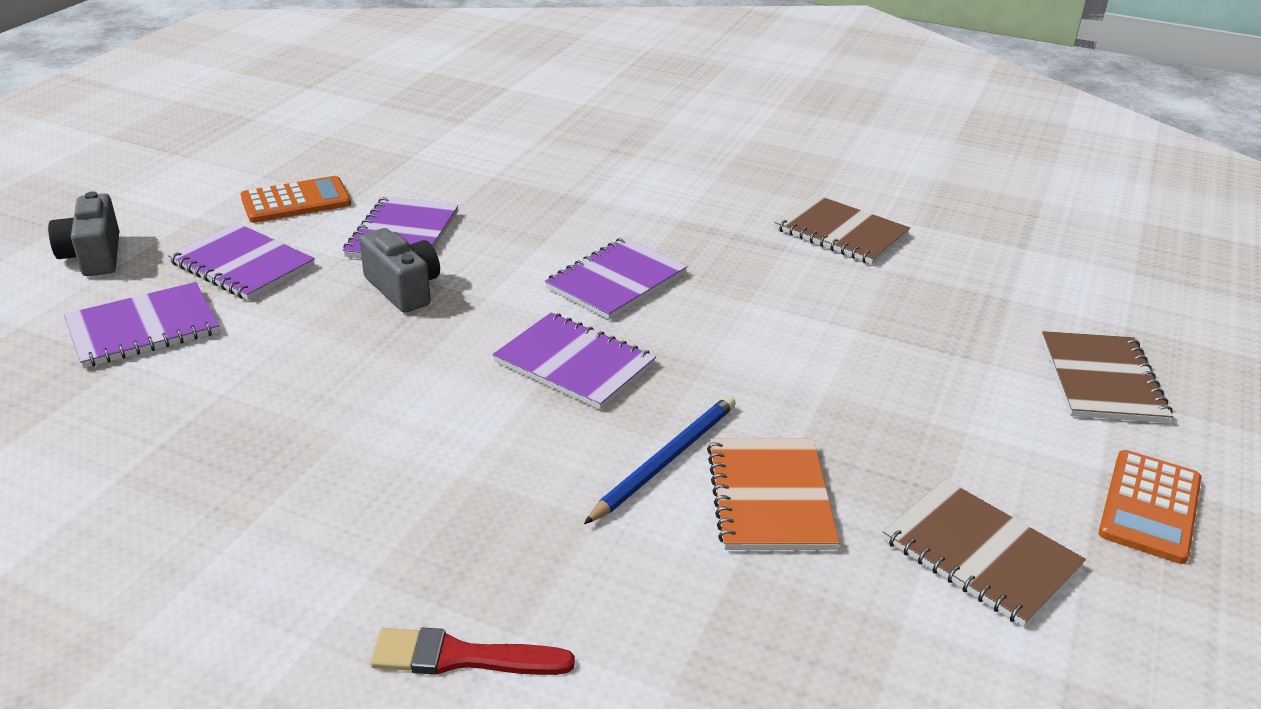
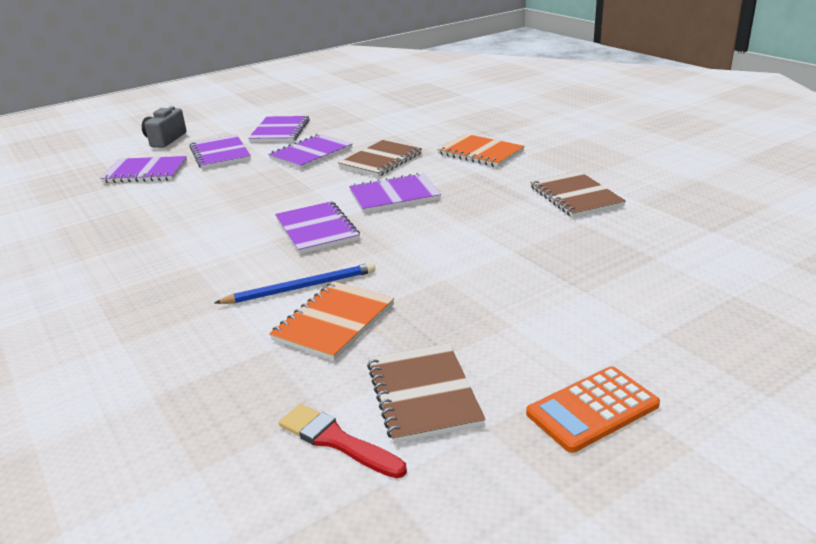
camera: 35 degrees right, 5 degrees down
orange calculator [241,176,351,223] -> purple notebook [248,116,310,142]
grey camera [359,228,440,313] -> none
red brush [370,628,575,675] -> red brush moved to [279,404,407,478]
brown notebook [1041,331,1173,423] -> brown notebook moved to [338,140,422,177]
none -> orange notebook [437,134,525,167]

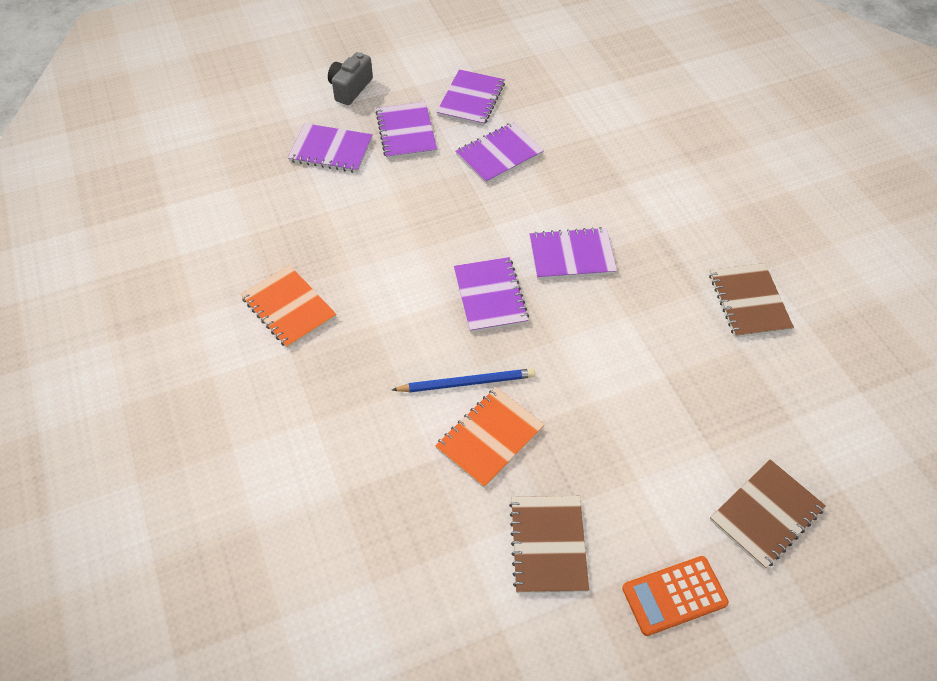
camera: 10 degrees right, 25 degrees up
red brush [279,404,407,478] -> none
brown notebook [338,140,422,177] -> brown notebook moved to [710,459,826,569]
orange notebook [437,134,525,167] -> orange notebook moved to [241,265,337,349]

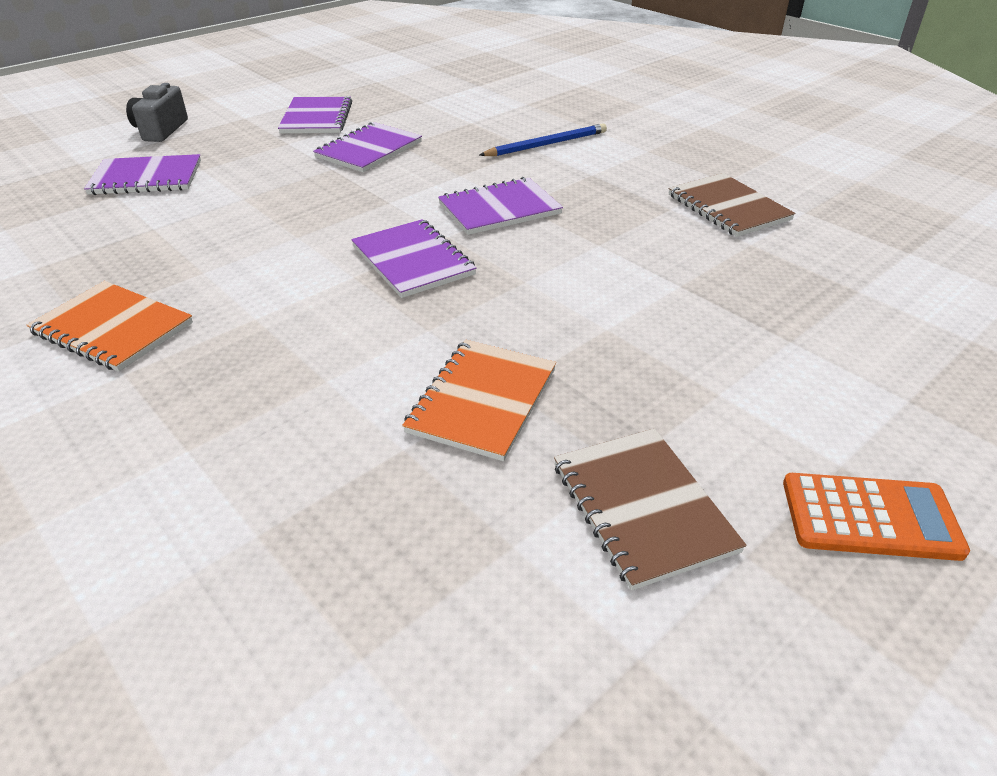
camera: 20 degrees left, 15 degrees down
purple notebook [376,102,437,159] -> none
blue pencil [392,368,535,392] -> blue pencil moved to [480,123,607,156]
orange calculator [622,556,729,636] -> orange calculator turned 135 degrees counterclockwise [783,473,970,561]
brown notebook [710,459,826,569] -> none

